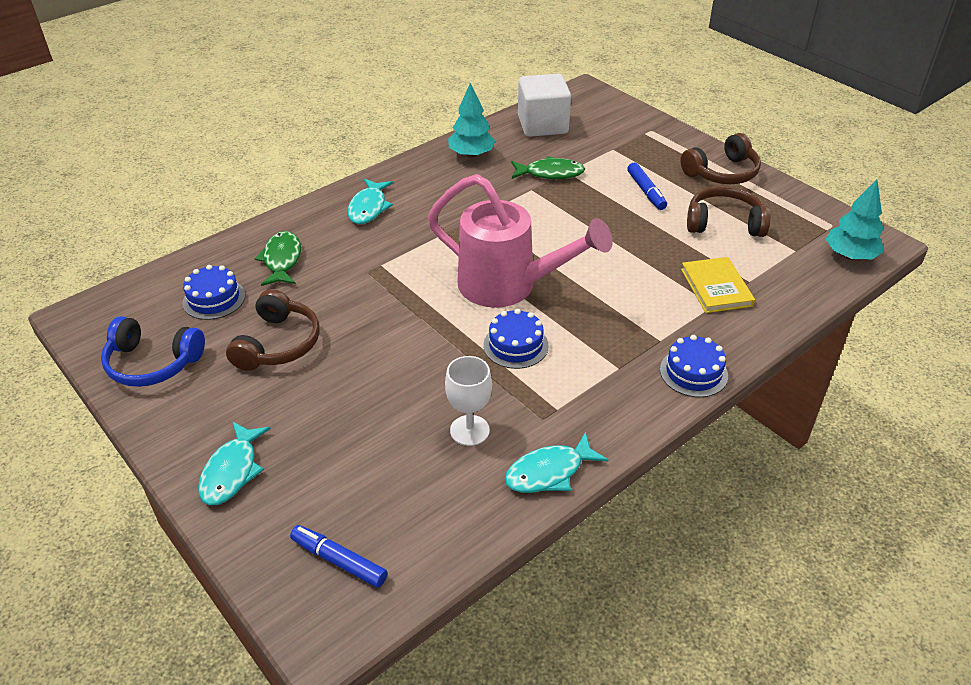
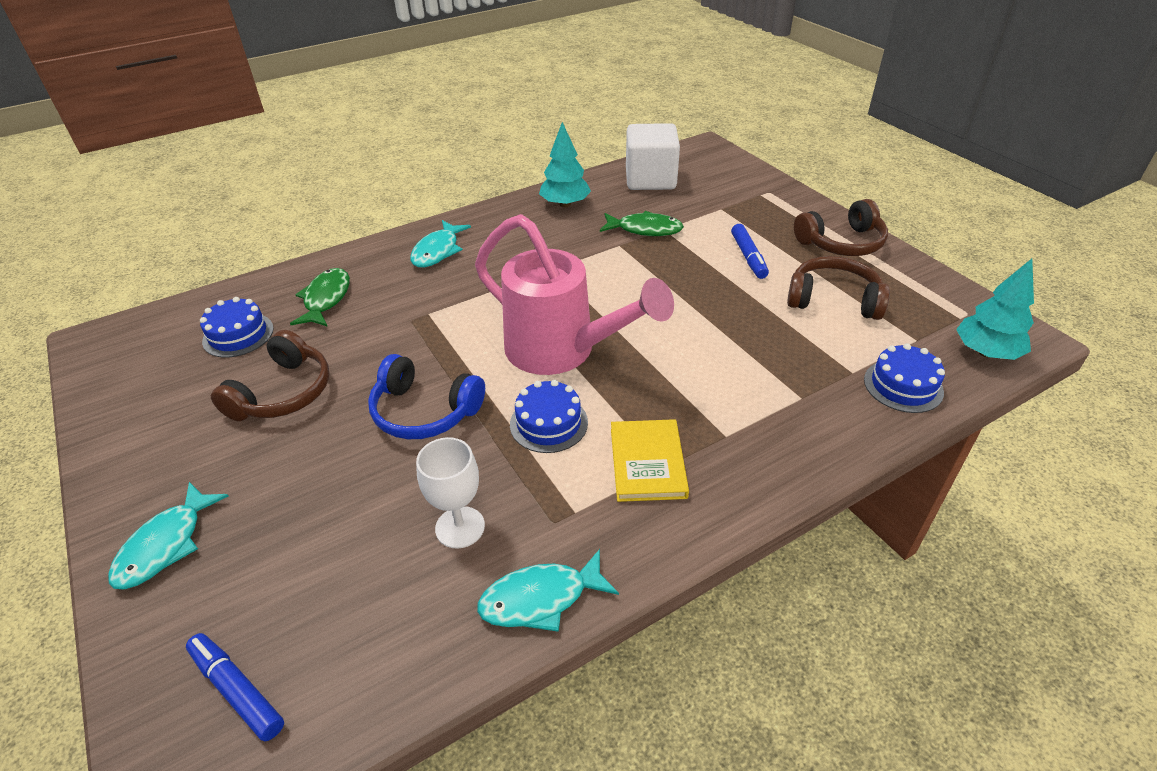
camera: 10 degrees right, 0 degrees up
blue headphones [101,316,205,387] -> blue headphones moved to [368,354,485,439]
blue cake [660,335,728,397] -> blue cake moved to [864,343,945,413]
yellow book [681,257,755,313] -> yellow book moved to [611,419,689,502]

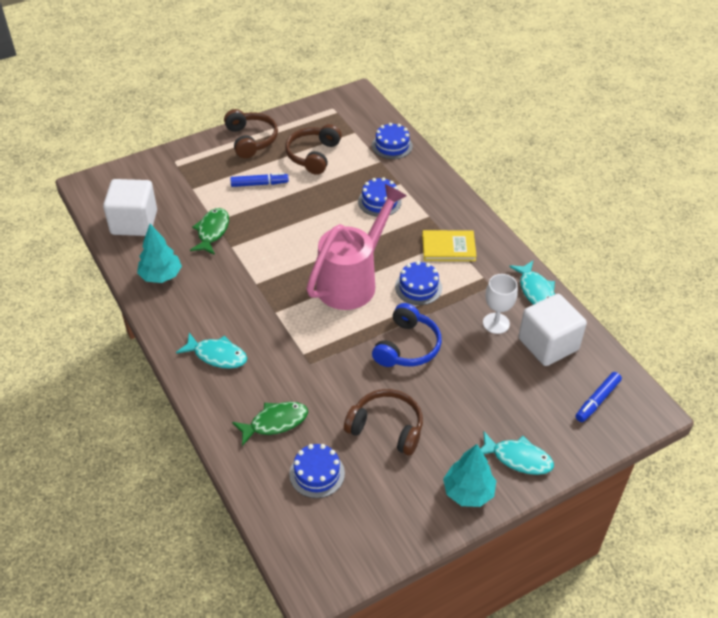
camera: 90 degrees left, 5 degrees up
green fish [290,268,350,327] -> green fish turned 150 degrees clockwise [232,402,308,446]
turquoise tree [956,259,1034,360] -> turquoise tree moved to [443,444,496,507]
none -> blue cake [358,177,401,217]
none -> white cube [518,294,587,366]

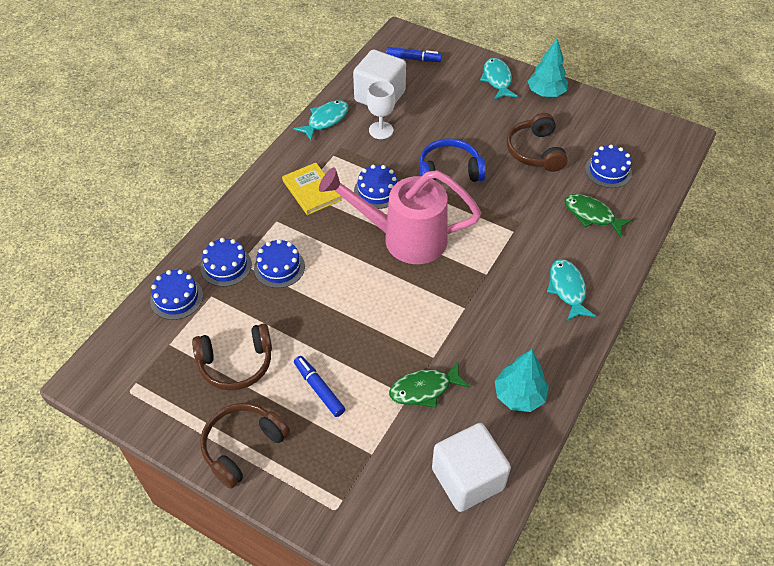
camera: 120 degrees left, 5 degrees up
none -> blue cake [201,238,252,287]

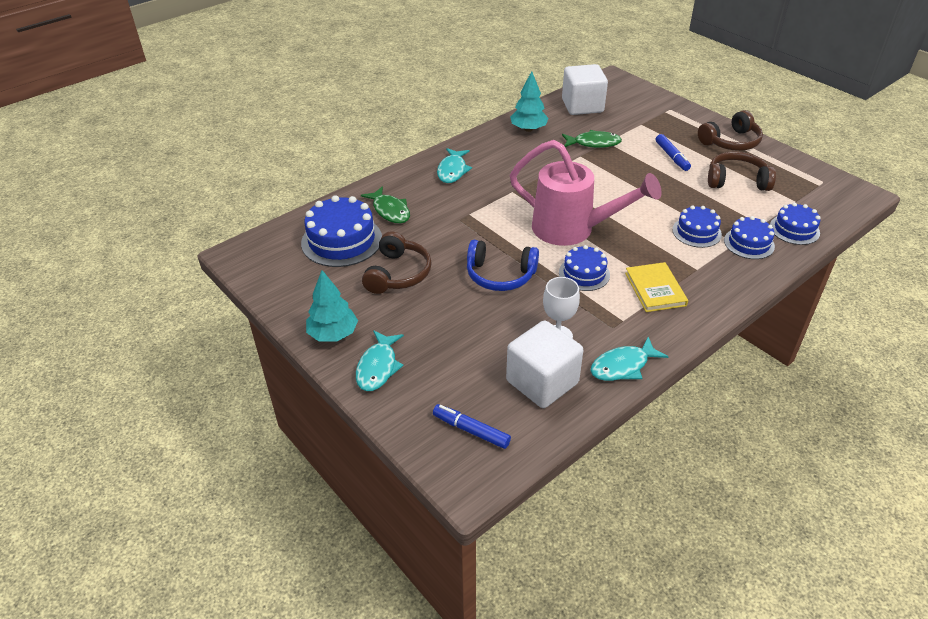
camera: 160 degrees left, 10 degrees down
blue cake [585,145,632,188] -> blue cake [301,195,382,267], size x1.67

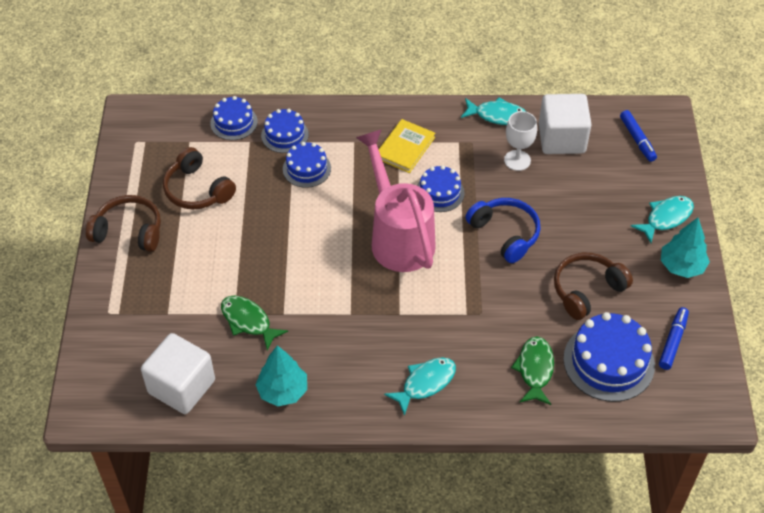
camera: 140 degrees left, 10 degrees up
blue marker [656,134,691,171] -> blue marker moved to [659,307,689,370]

